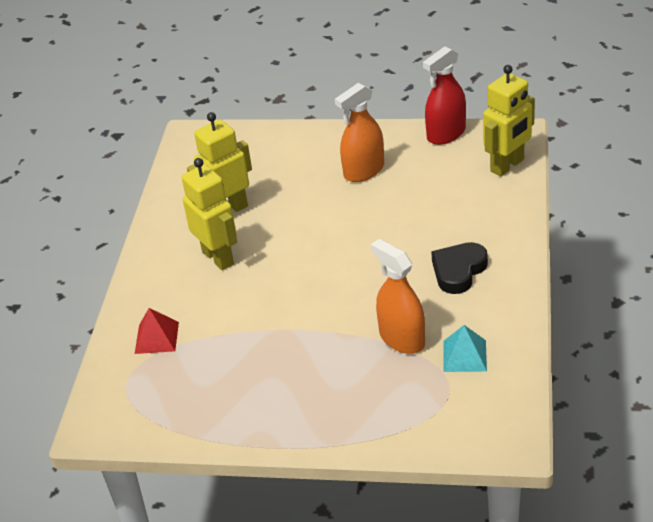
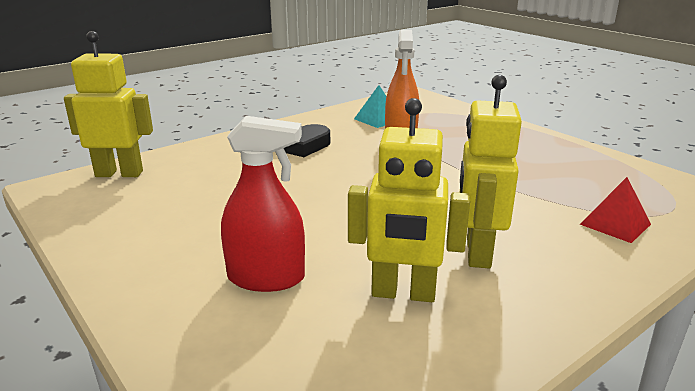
camera: 140 degrees left, 15 degrees down
orange spray bottle [335,83,384,182] -> none
red spray bottle [423,46,466,145] -> red spray bottle moved to [221,116,305,292]

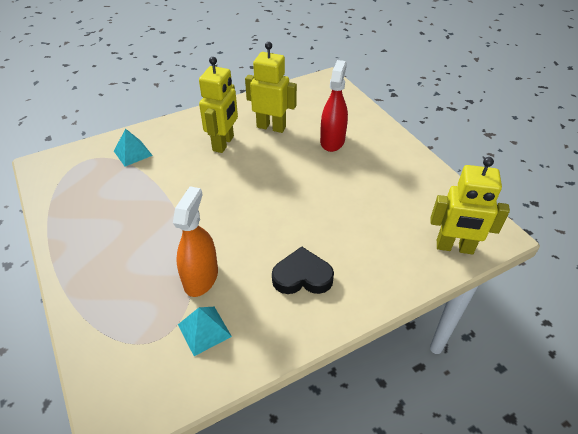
camera: 170 degrees left, 20 degrees up
red spray bottle [221,116,305,292] -> red spray bottle turned 90 degrees clockwise [320,60,348,152]
red pyramid [580,177,651,243] -> turquoise pyramid [114,129,153,167]

